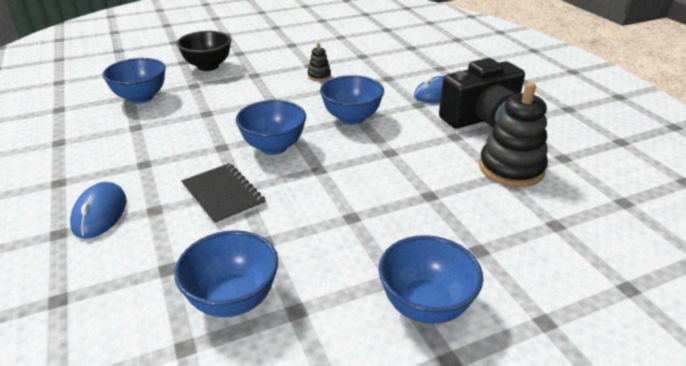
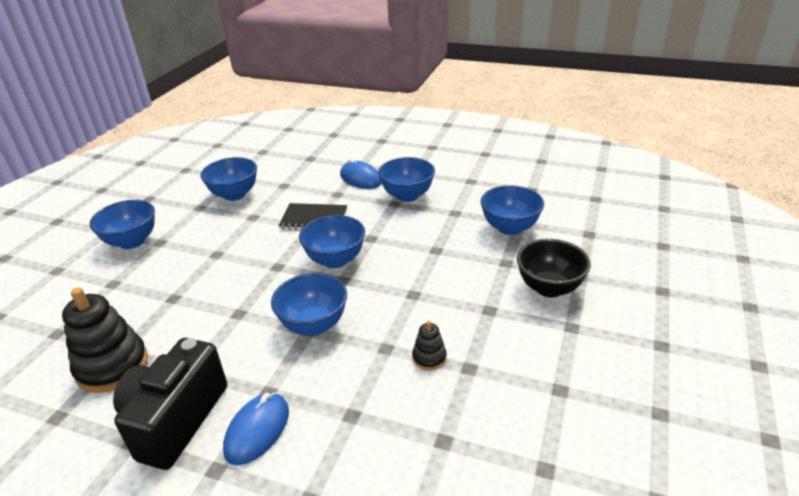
camera: 135 degrees right, 0 degrees up
none -> blue bowl [378,157,435,202]

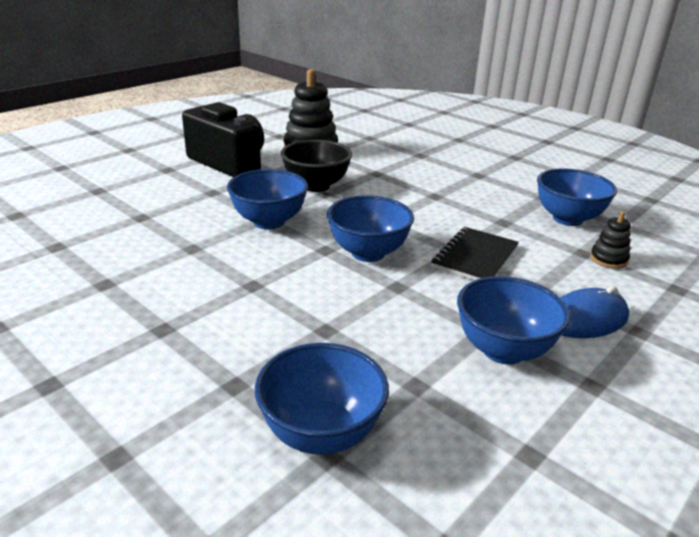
camera: 110 degrees right, 5 degrees down
blue bowl [89,200,155,249] -> none
blue mouse [223,393,289,465] -> none
black stacking toy [412,321,447,370] -> black stacking toy moved to [590,211,631,269]
black bowl [517,239,591,297] -> black bowl moved to [281,140,352,192]

